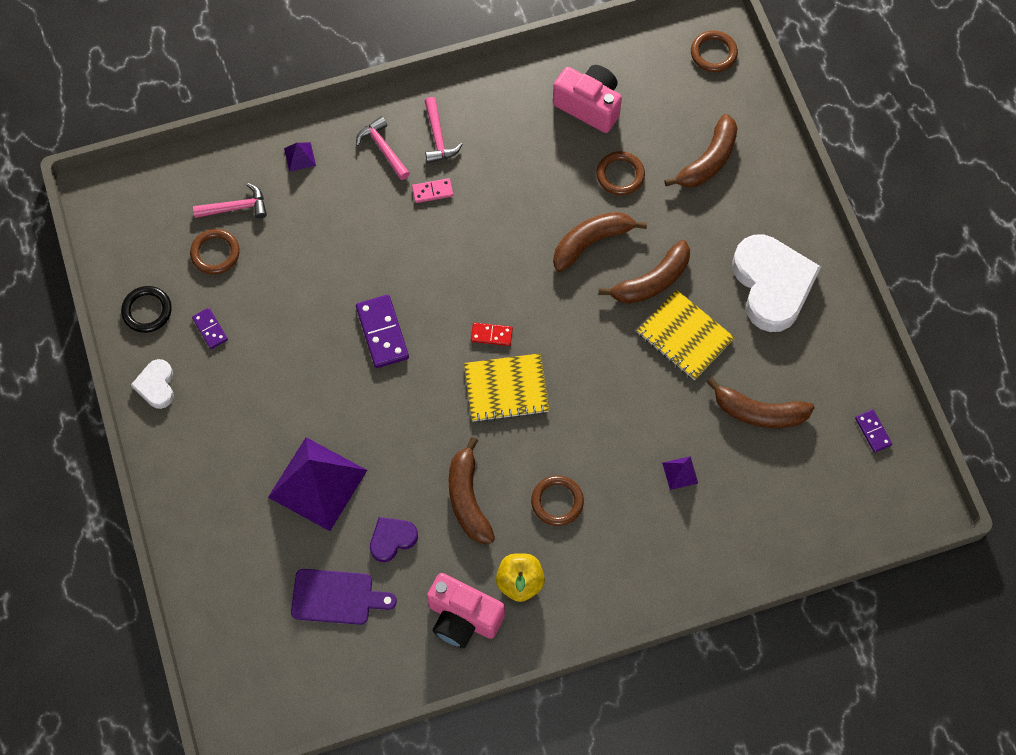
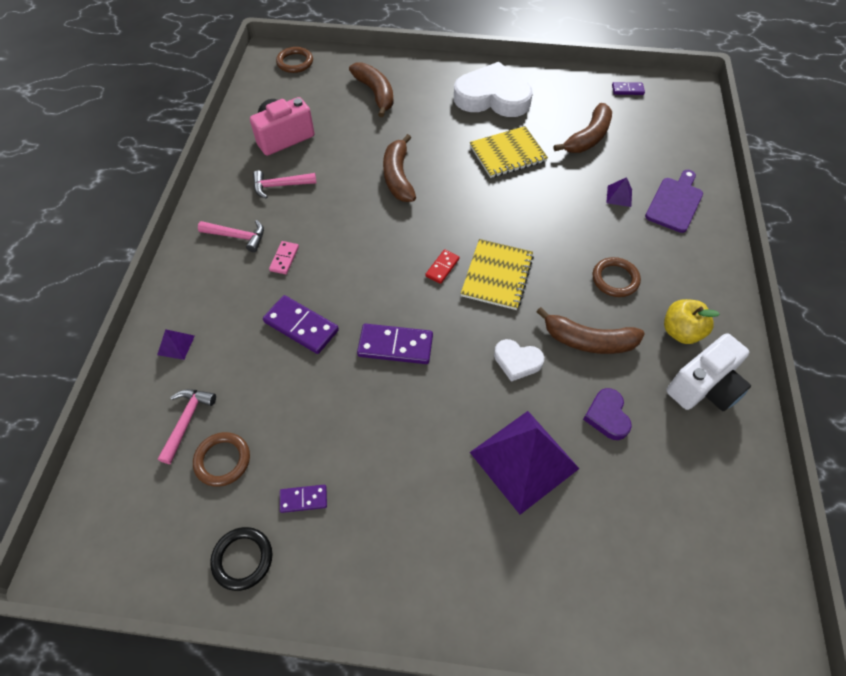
camera: 65 degrees left, 10 degrees down
white heart [131,359,174,409] -> white heart moved to [494,339,544,382]
purple cutting board [291,569,397,625] -> purple cutting board moved to [645,170,703,233]
pink hammer [356,116,410,180] -> pink hammer moved to [253,170,316,198]
pink camera [427,573,505,648] -> white camera [666,333,751,411]
brown ring [596,151,645,195] -> none
brown banana [599,240,690,304] -> none
none -> purple domino [263,295,339,354]

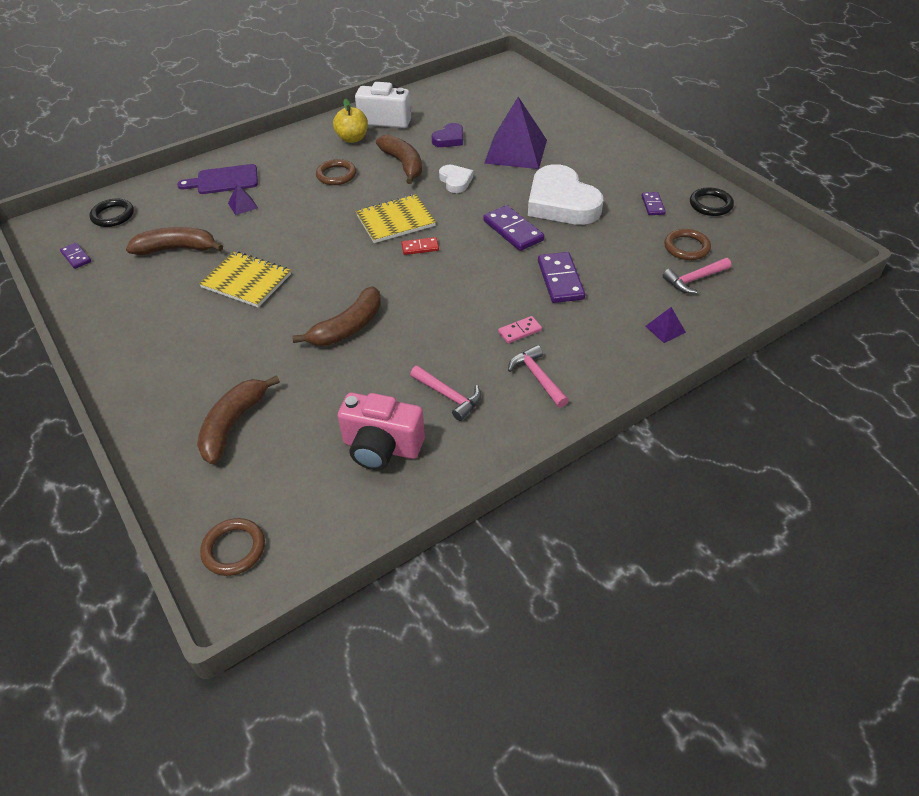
camera: 130 degrees left, 10 degrees down
purple domino [280,485,327,513] -> purple domino turned 45 degrees clockwise [642,192,666,215]
white heart [454,62,533,117] -> white heart moved to [528,164,603,225]
none -> black ring [89,198,134,227]

